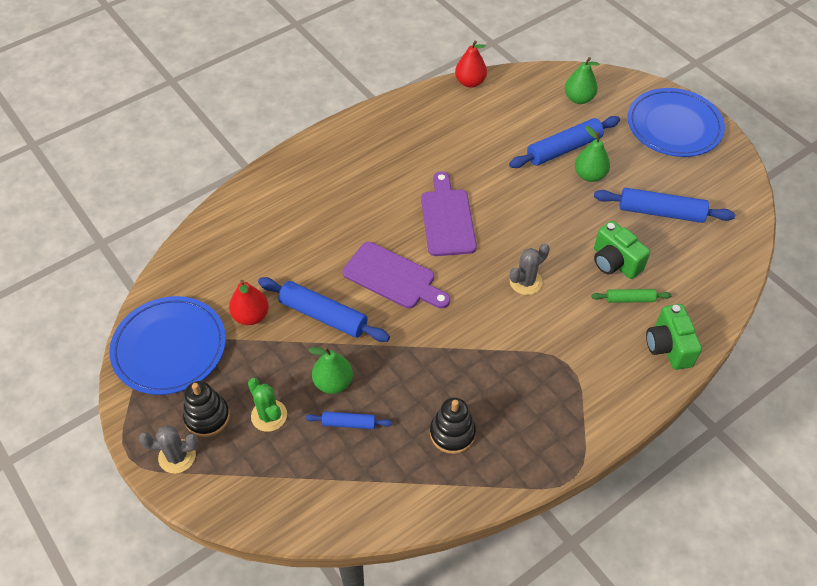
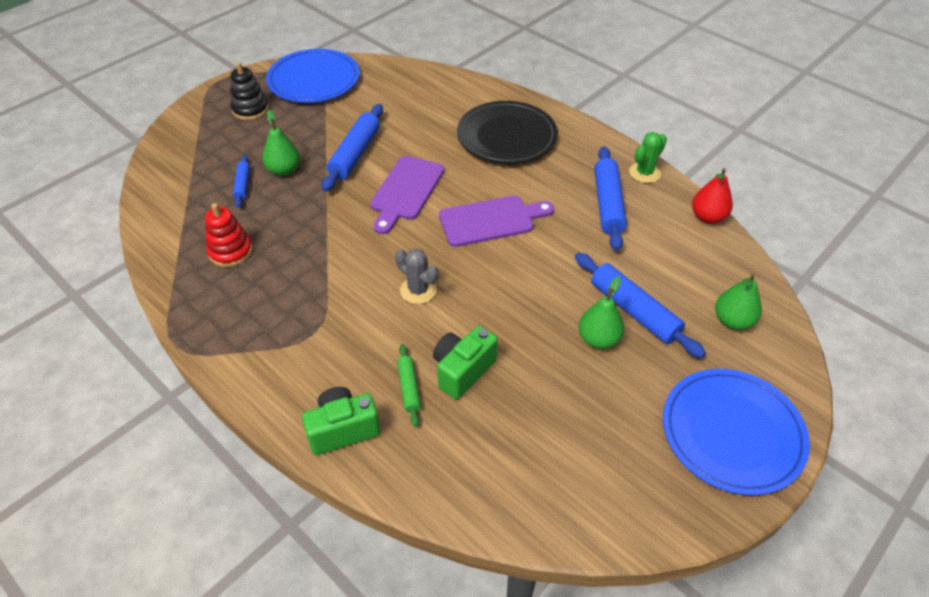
camera: 80 degrees right, 5 degrees down
grey cactus [139,425,199,473] -> none
red pear [229,280,269,325] -> none
green cactus [248,378,287,432] -> green cactus moved to [629,132,667,183]
black stacking toy [430,397,476,454] -> red stacking toy [205,203,253,267]
blue rolling pin [594,188,735,223] -> blue rolling pin moved to [594,146,627,251]
none -> black plate [457,101,558,164]

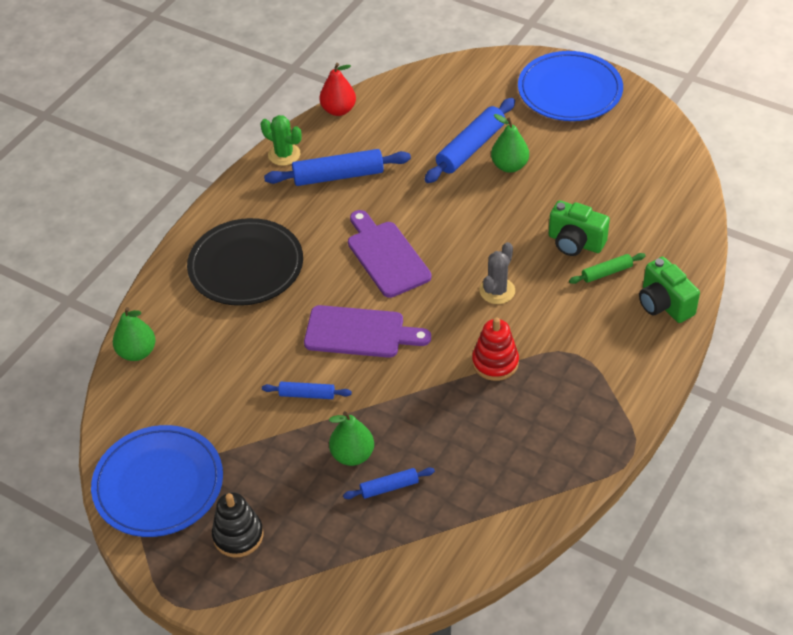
camera: 100 degrees left, 0 degrees up
red stacking toy [205,203,253,267] -> red stacking toy moved to [472,318,519,381]
blue rolling pin [322,104,383,192] -> blue rolling pin [262,382,352,399], size x0.54
green pear [715,273,762,330] -> green pear moved to [113,307,156,361]

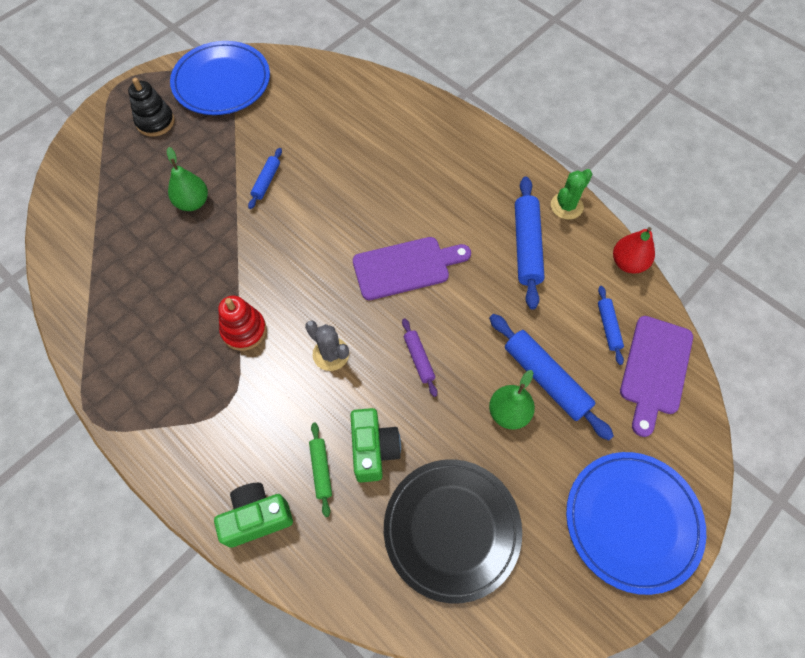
camera: 100 degrees right, 15 degrees up
green pear [113,307,156,361] -> none
black plate [187,218,303,306] -> black plate moved to [384,459,522,603]
purple cutting board [304,305,431,358] -> purple cutting board moved to [620,316,693,437]
blue rolling pin [343,467,435,499] -> blue rolling pin moved to [598,286,624,365]
green camera [549,200,610,256] -> green camera turned 135 degrees clockwise [351,408,401,482]
none -> purple rolling pin [402,318,438,397]

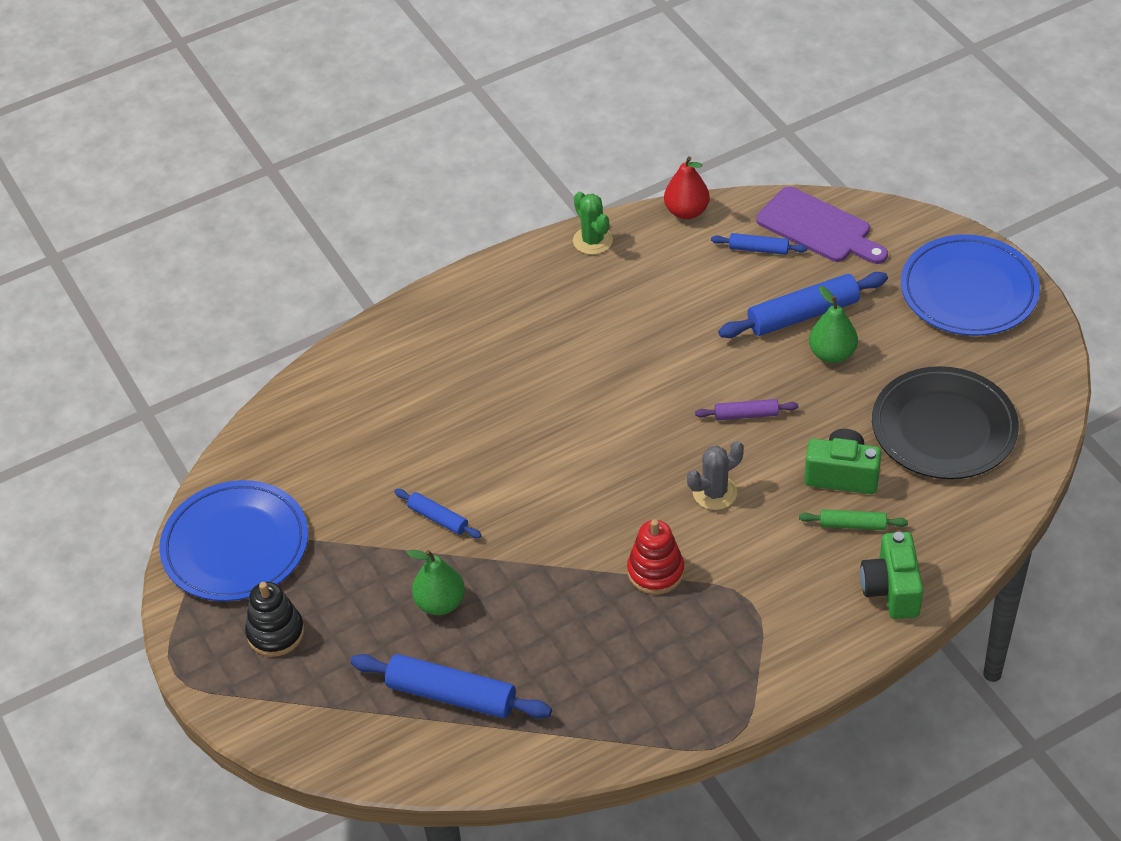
camera: 70 degrees left, 15 degrees down
purple cutting board [353,237,471,300] -> none
blue rolling pin [515,177,545,310] -> blue rolling pin moved to [351,654,552,719]

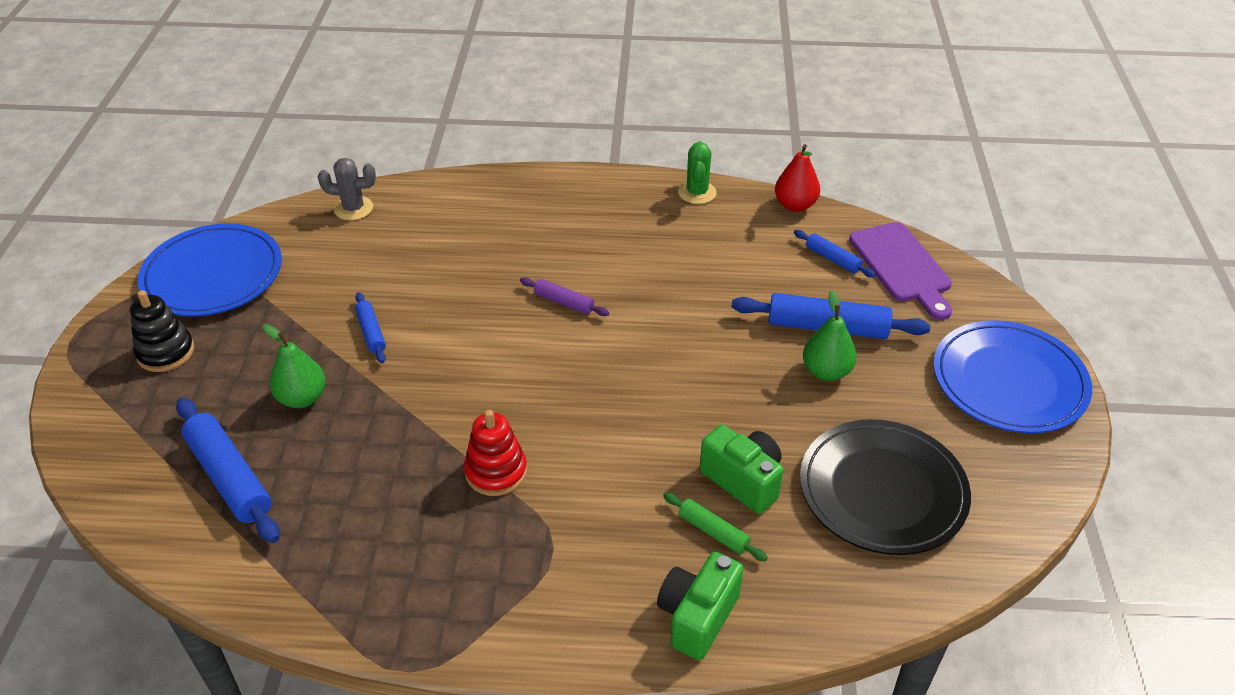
camera: 30 degrees right, 5 degrees down
grey cactus [687,441,744,510] -> grey cactus moved to [318,158,376,220]
purple rolling pin [695,399,798,420] -> purple rolling pin moved to [520,277,609,316]

